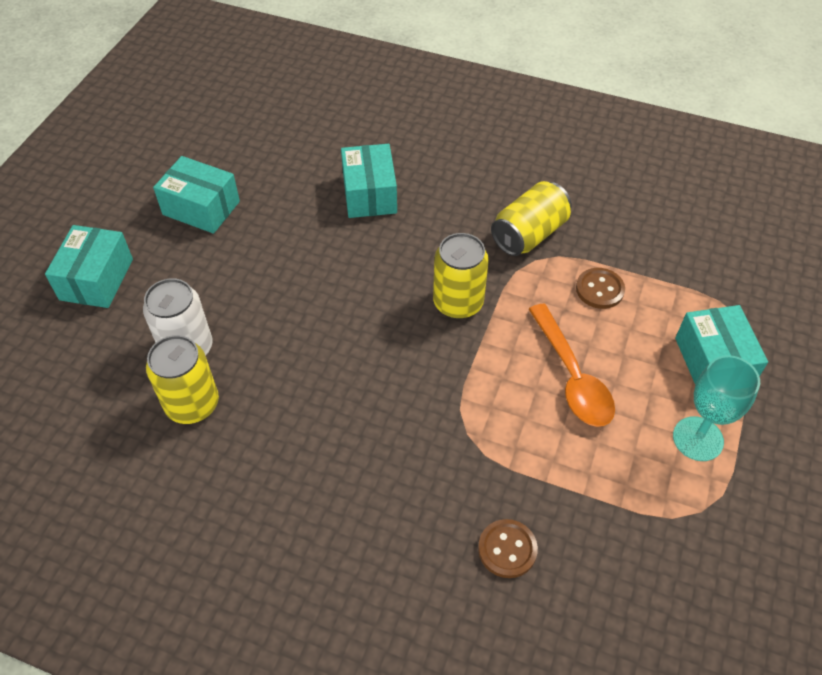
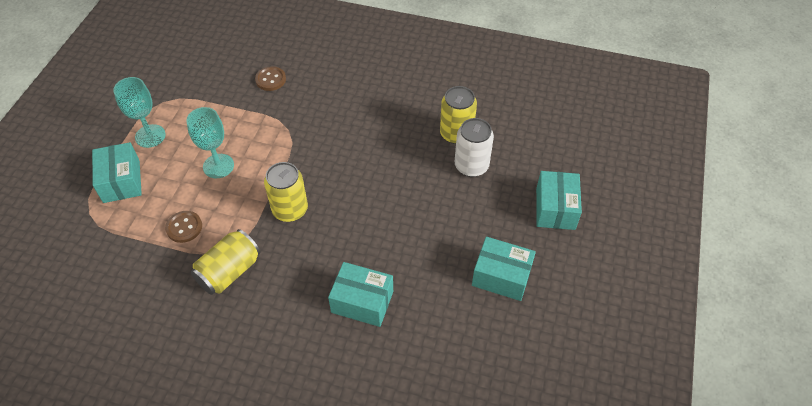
camera: 175 degrees right, 0 degrees up
turquoise box [341,144,397,218] -> turquoise box turned 60 degrees counterclockwise [328,262,393,327]
orange spoon [529,304,615,427] -> turquoise goblet [186,107,234,178]

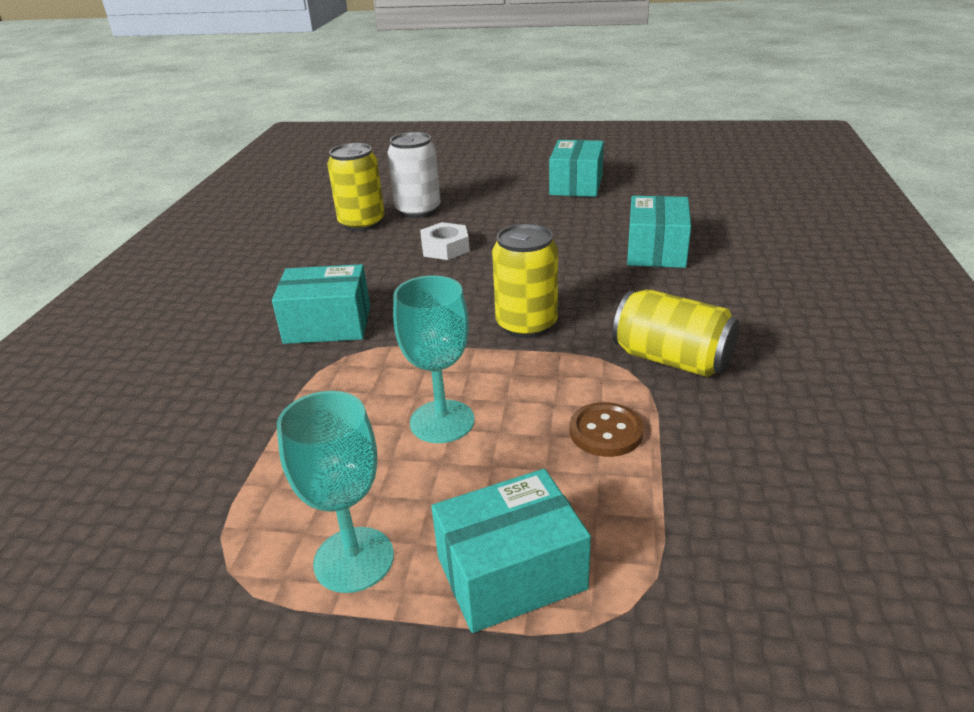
camera: 95 degrees left, 20 degrees down
brown button [255,66,286,91] -> none
turquoise box [536,171,582,230] -> turquoise box moved to [272,264,370,344]
none -> white nut [420,222,470,260]

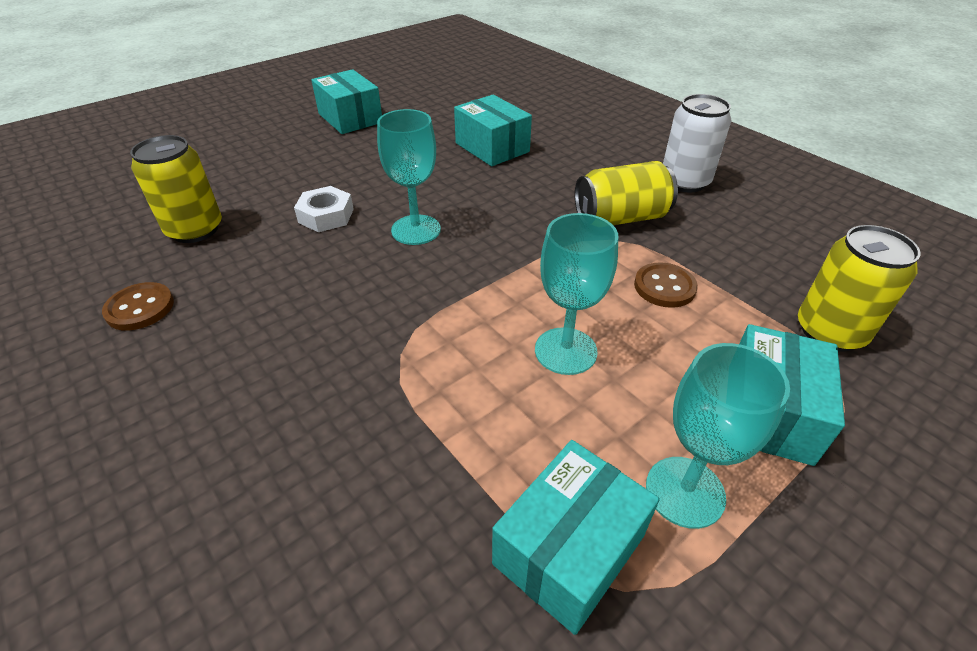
camera: 50 degrees left, 10 degrees up
turquoise box [272,264,370,344] -> turquoise box moved to [492,440,660,635]
white can [387,132,441,218] -> white can moved to [663,94,731,192]
yellow can [492,224,558,338] -> yellow can moved to [798,225,920,352]
none -> brown button [102,282,174,331]
none -> turquoise goblet [377,109,441,245]

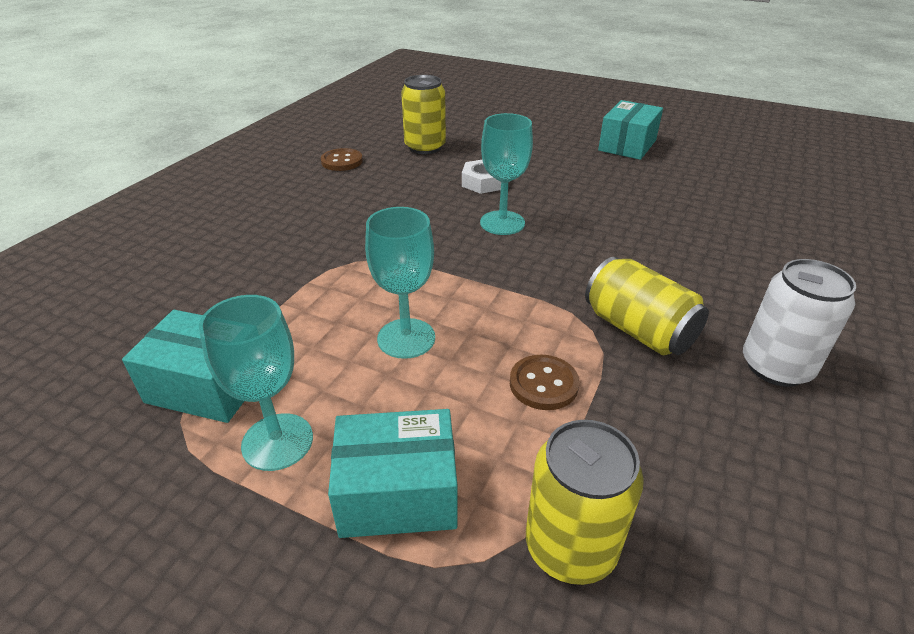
camera: 65 degrees right, 5 degrees down
turquoise box [454,95,532,166] -> none

